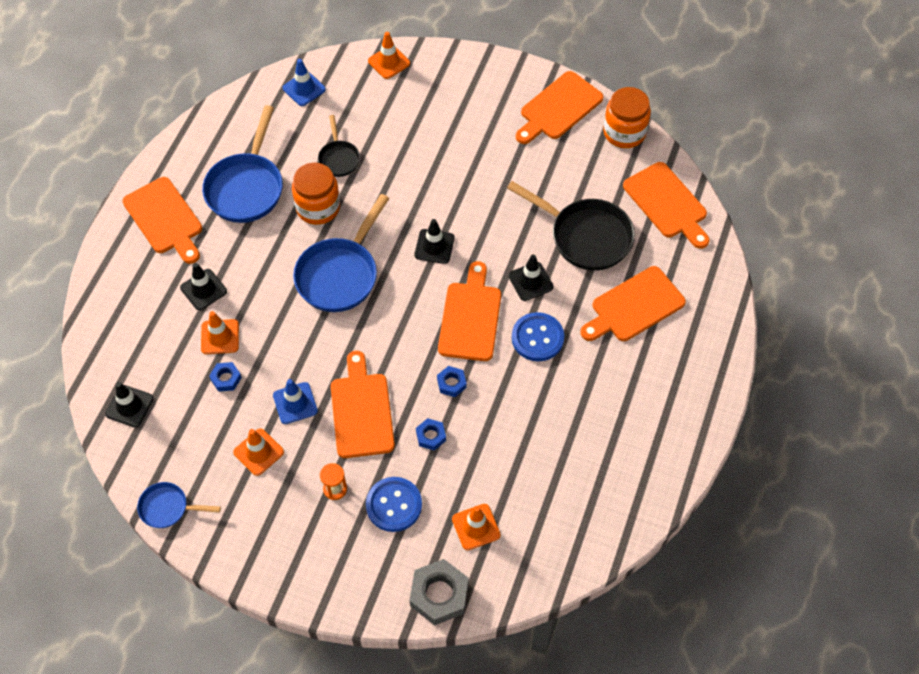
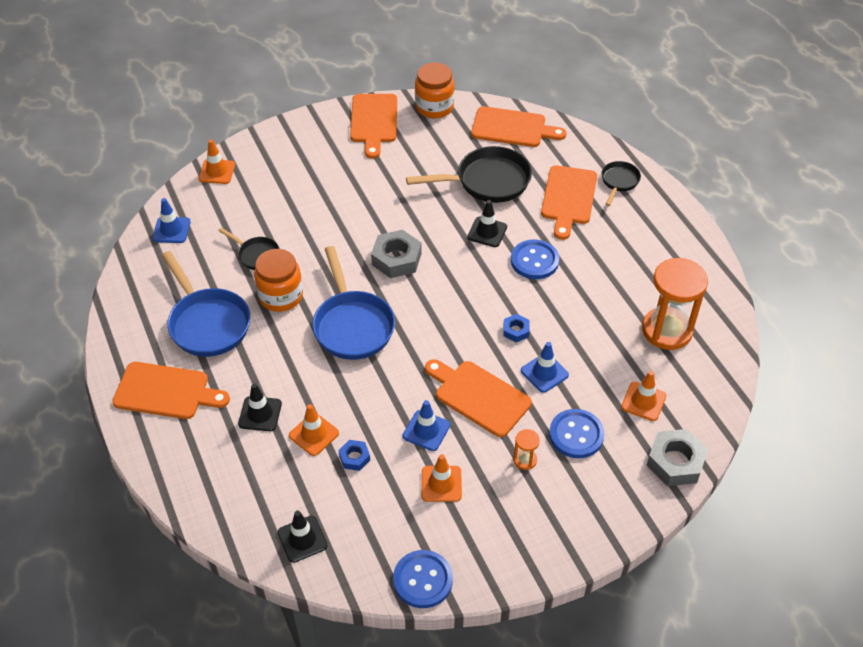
camera: 45 degrees left, 10 degrees down
blue pan [137,482,221,528] -> blue button [393,550,453,608]
black traffic cone [414,219,455,264] -> grey nut [371,230,422,278]
blue nut [416,418,446,451] -> blue traffic cone [521,342,569,393]
orange cutting board [438,261,501,361] -> none
none -> black pan [601,161,641,206]
none -> orange hourglass [642,258,708,350]

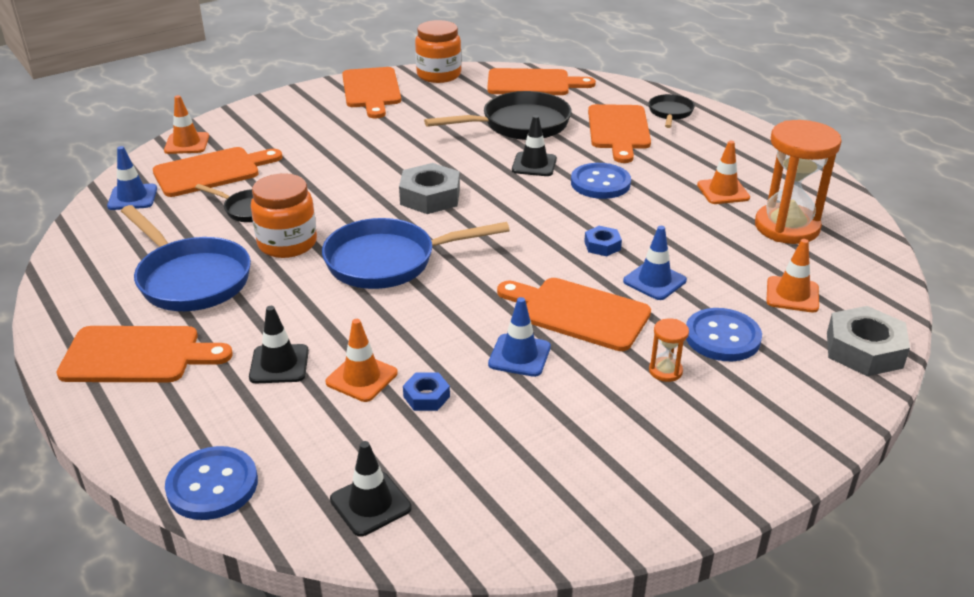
camera: 10 degrees left, 15 degrees down
blue pan [312,246,395,360] -> blue pan turned 105 degrees clockwise [322,218,510,289]
blue button [393,550,453,608] -> blue button moved to [165,446,258,520]
orange traffic cone [422,454,462,502] -> orange traffic cone moved to [697,141,750,204]
none -> orange cutting board [153,147,283,197]

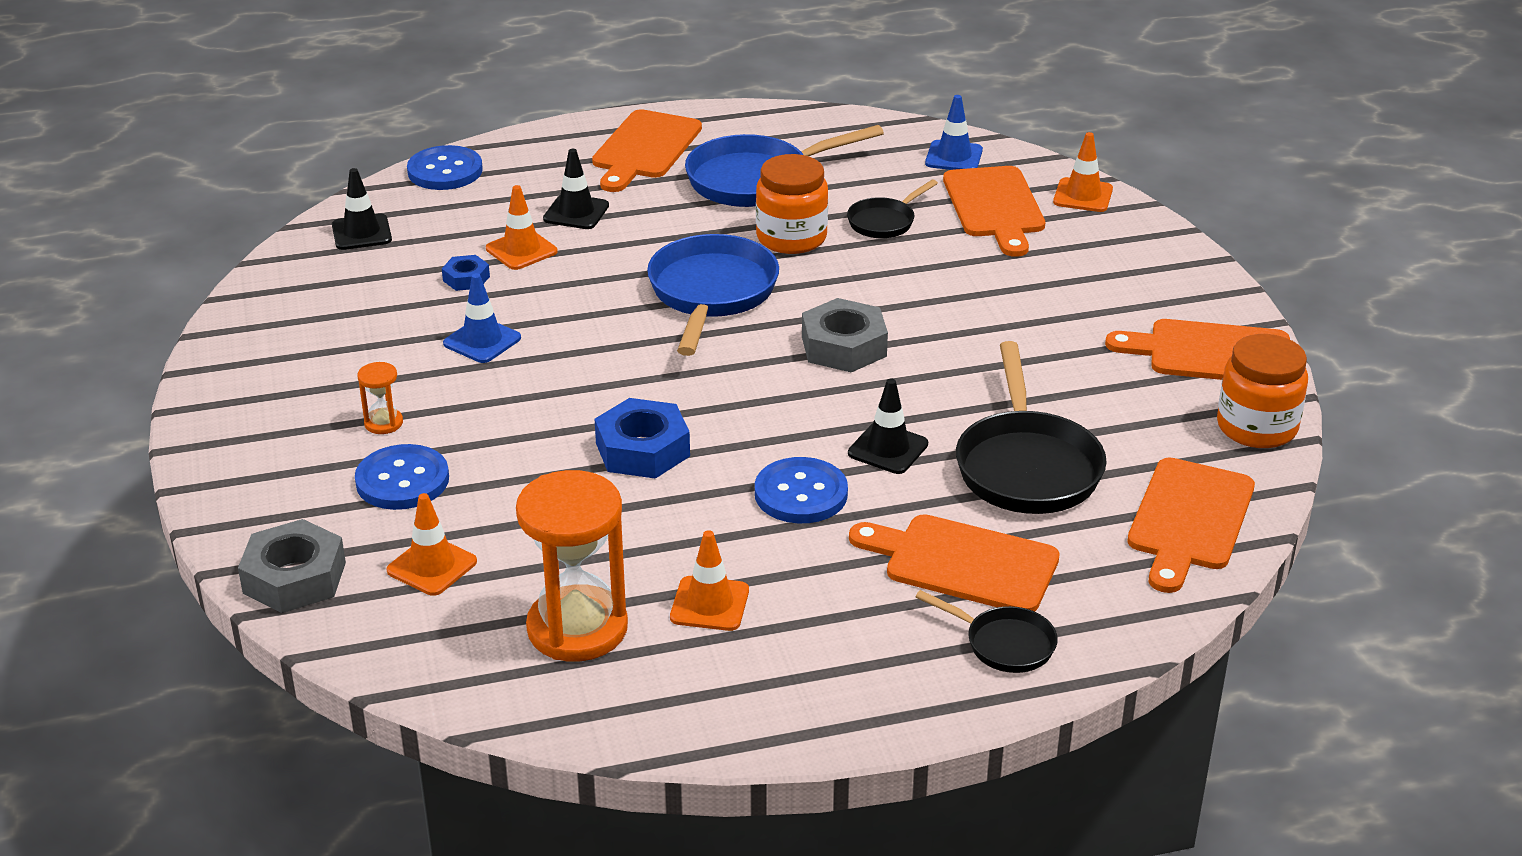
camera: 110 degrees right, 0 degrees up
orange cutting board [497,278,651,351] -> none
blue nut [584,226,622,256] -> blue nut [595,398,690,479], size x1.86
blue traffic cone [623,226,687,300] -> none

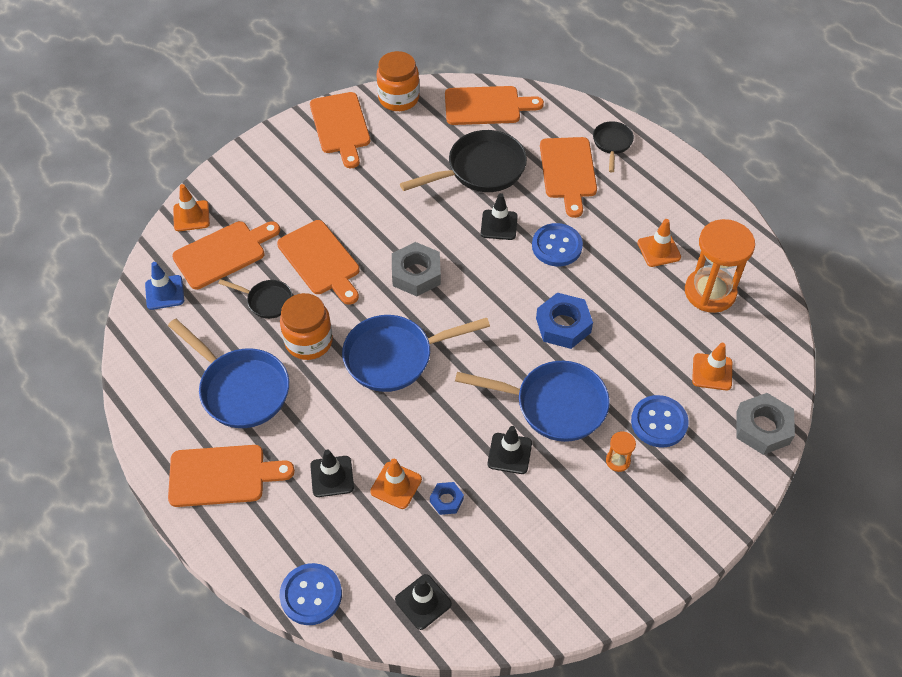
camera: 115 degrees left, 20 degrees up
blue traffic cone [443,273,521,363] -> black traffic cone [488,426,532,474]
none -> orange cutting board [277,220,360,305]
none -> blue pan [455,361,610,442]

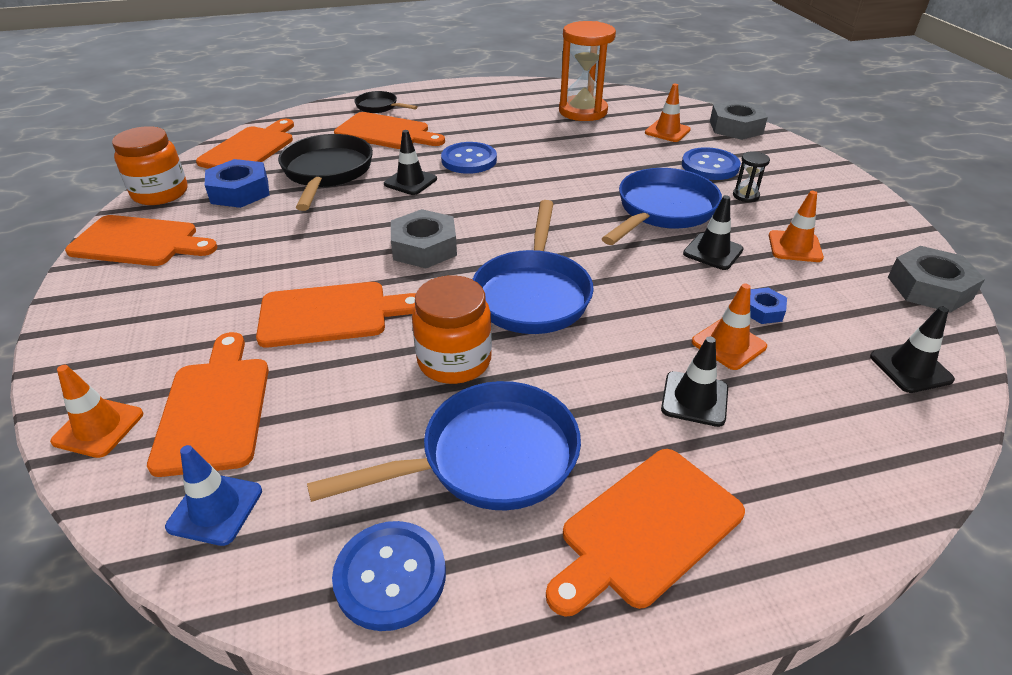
camera: 65 degrees left, 15 degrees down
orange cutting board [168,445,295,507] -> orange cutting board turned 150 degrees counterclockwise [546,449,745,617]
black pan [218,279,293,319] -> none
blue button [280,563,342,625] -> blue button moved to [332,521,446,631]
blue nut [536,293,593,349] -> blue nut moved to [205,159,269,208]
orange hourglass [606,431,636,472] -> black hourglass [733,151,770,202]
orange traffic cone [637,219,681,267] -> orange traffic cone moved to [769,191,824,262]
none -> grey nut [888,246,985,313]

